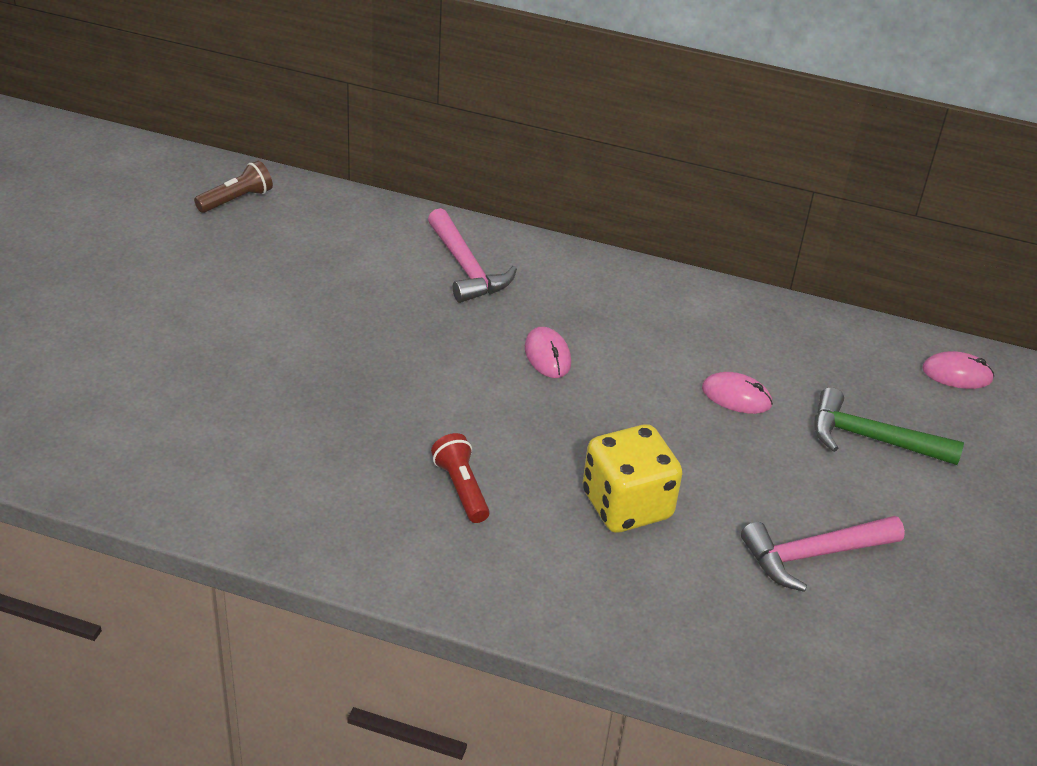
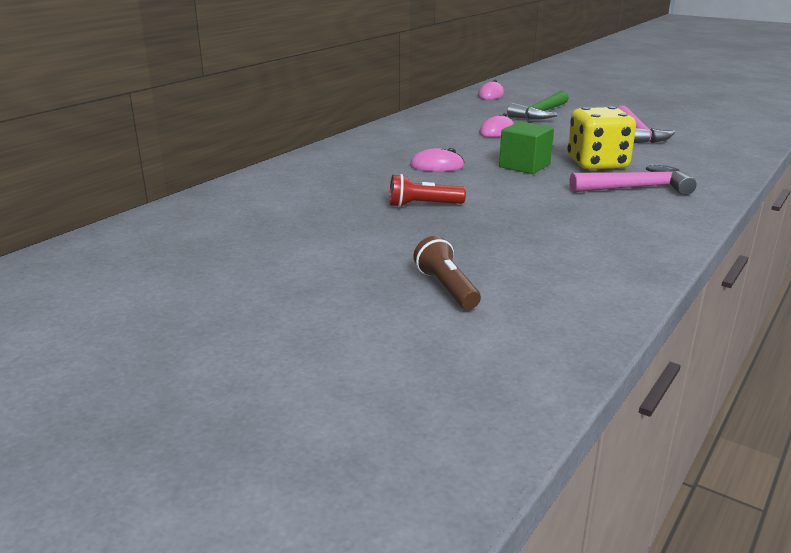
camera: 70 degrees left, 15 degrees down
brown flashlight [194,161,273,213] -> brown flashlight moved to [413,236,481,309]
pink hammer [428,208,517,303] -> pink hammer moved to [569,165,696,195]
red flashlight [431,433,490,523] -> red flashlight moved to [390,174,466,207]
none -> green cube [499,121,554,174]

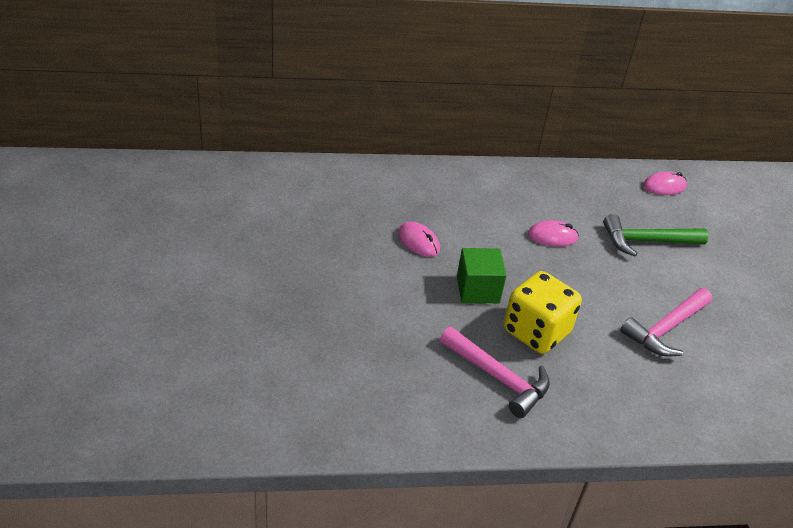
camera: 45 degrees right, 15 degrees up
red flashlight [390,174,466,207] -> none
brown flashlight [413,236,481,309] -> none

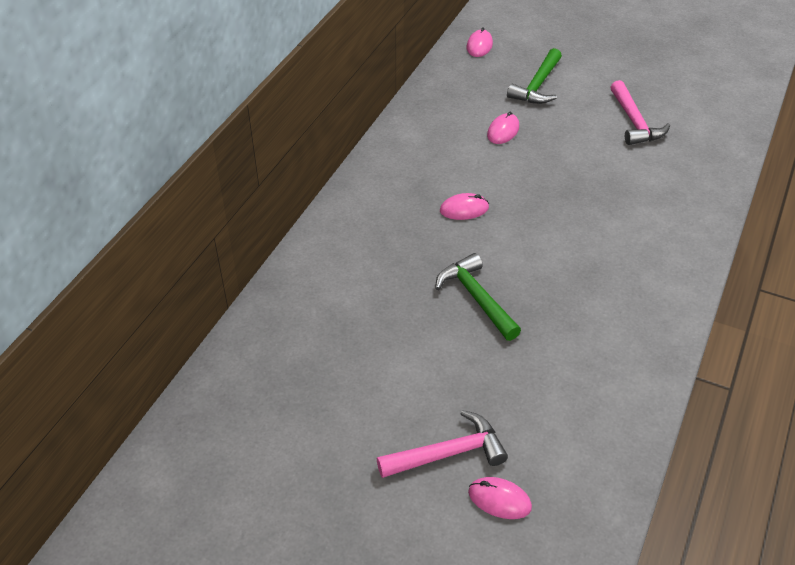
camera: 55 degrees left, 5 degrees up
pink hammer [440,327,550,418] -> pink hammer moved to [377,410,508,478]
green cube [457,248,507,303] -> none
yellow dice [504,271,582,354] -> none
none -> green hammer [435,253,521,341]
none -> pink mouse [468,477,532,519]

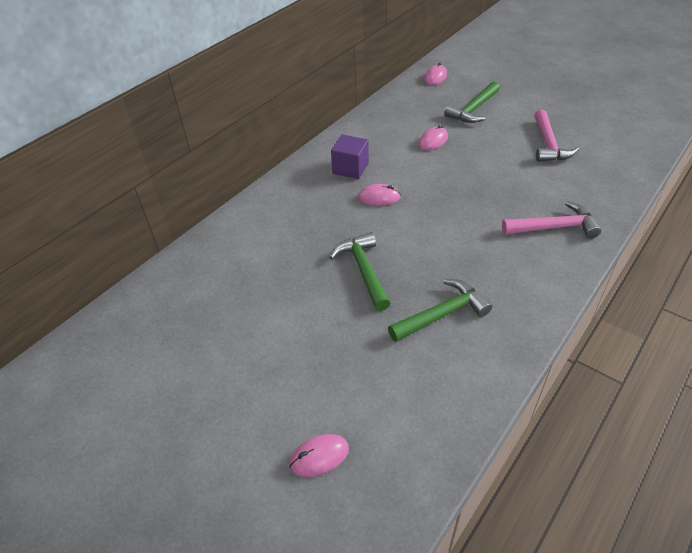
camera: 15 degrees right, 0 degrees up
pink hammer [377,410,508,478] -> pink hammer moved to [502,201,601,238]
pink mouse [468,477,532,519] -> pink mouse turned 60 degrees counterclockwise [289,434,349,477]
none -> purple cube [331,134,369,179]
none -> green hammer [388,279,492,342]

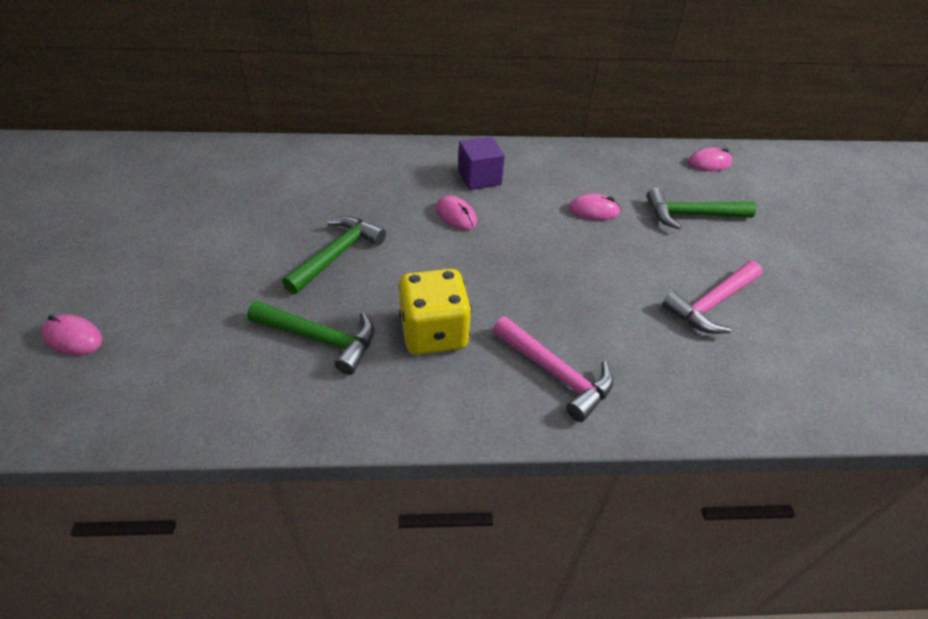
camera: 45 degrees right, 0 degrees up
none -> yellow dice [399,269,472,355]

